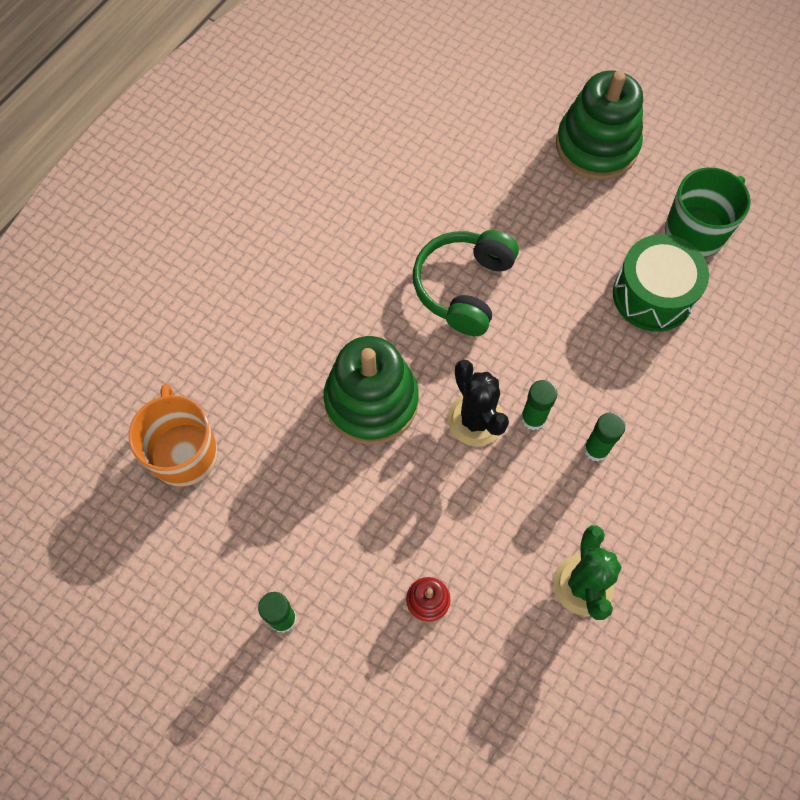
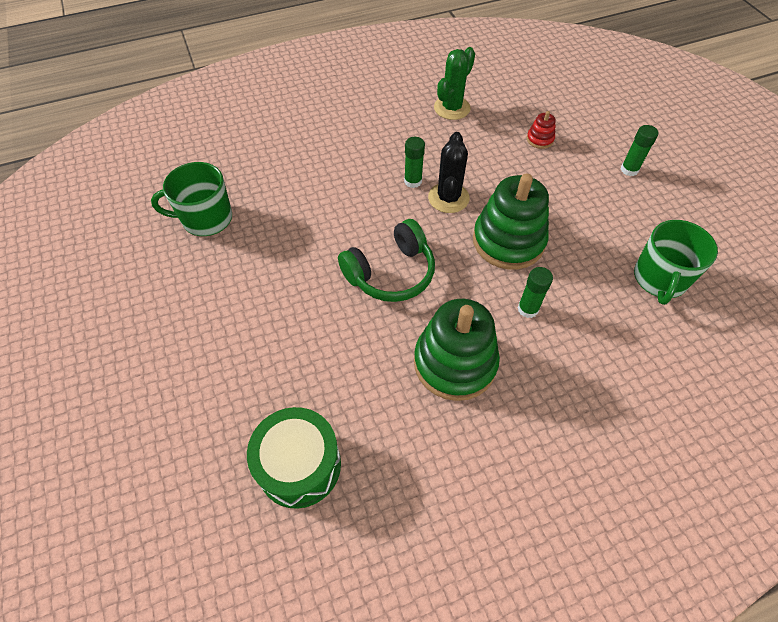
camera: 145 degrees left, 10 degrees down
orange mug [128,384,218,487] -> green mug [634,220,718,305]
green stacking toy [556,71,643,180] -> green stacking toy moved to [414,299,500,401]
green glue stick [584,413,625,462] -> green glue stick moved to [518,267,553,318]
green drum [613,234,709,332] -> green drum moved to [247,407,341,509]

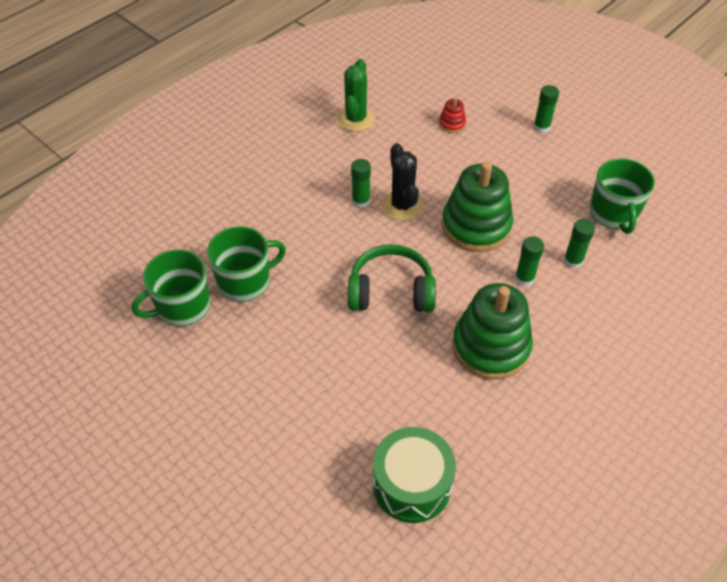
camera: 25 degrees left, 5 degrees down
green headphones [338,219,435,302] -> green headphones turned 120 degrees counterclockwise [348,244,436,312]
none -> green mug [207,226,286,302]
none -> green glue stick [564,219,595,269]

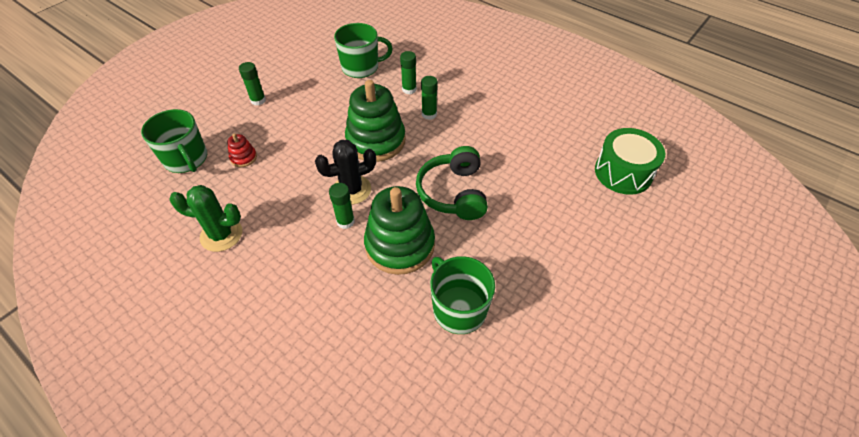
camera: 95 degrees left, 0 degrees up
green mug [132,250,211,326] -> green mug moved to [141,109,207,173]
green stacking toy [452,283,533,380] -> green stacking toy moved to [364,186,435,275]

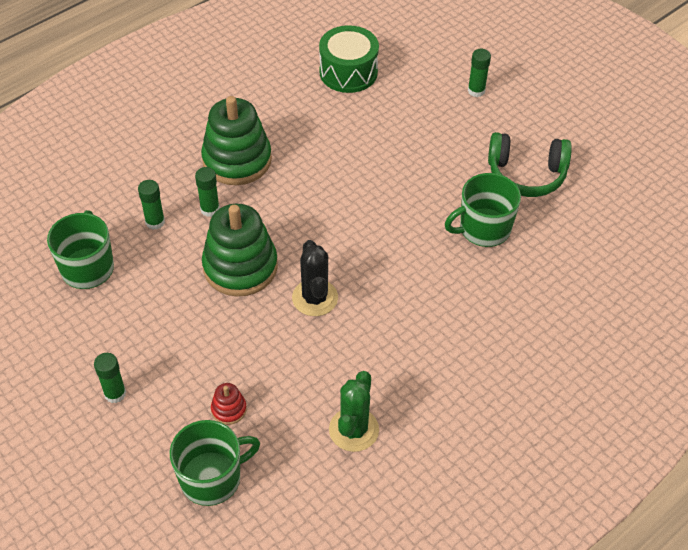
camera: 80 degrees left, 0 degrees up
green glue stick [329,183,355,229] -> green glue stick moved to [468,49,491,97]
green stacking toy [364,186,435,275] -> green stacking toy moved to [201,96,272,185]
green headphones [416,146,488,220] -> green headphones moved to [488,132,572,197]

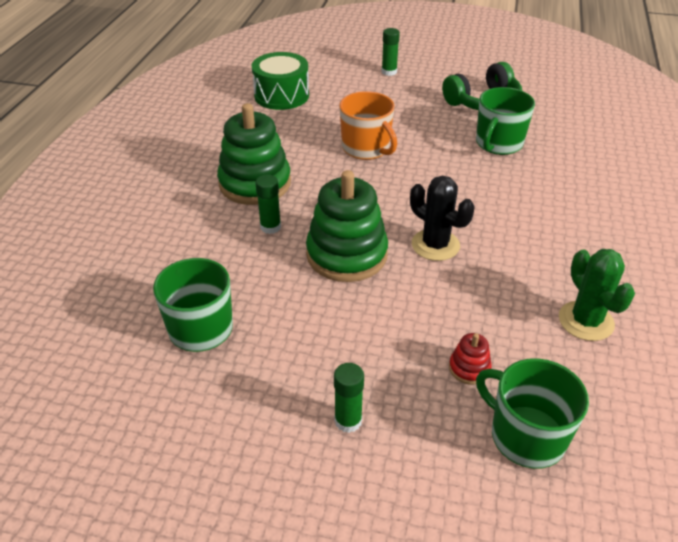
camera: 35 degrees left, 10 degrees down
green glue stick [138,180,165,230] -> none
green mug [170,420,260,506] -> green mug turned 75 degrees counterclockwise [476,358,589,469]
none -> orange mug [339,91,397,160]

